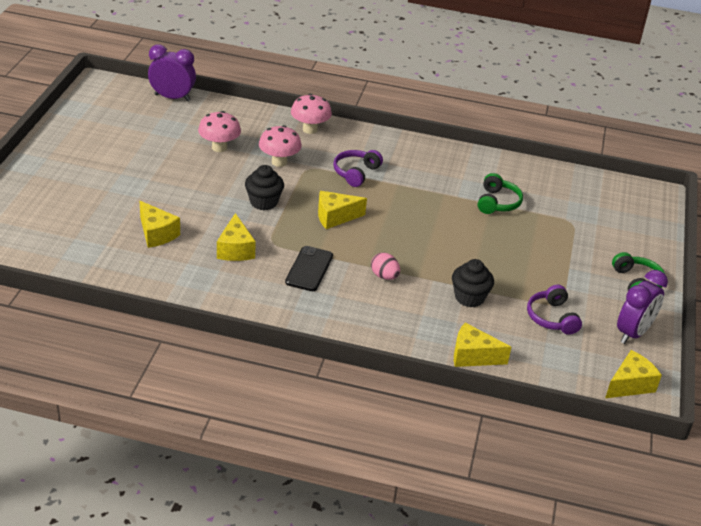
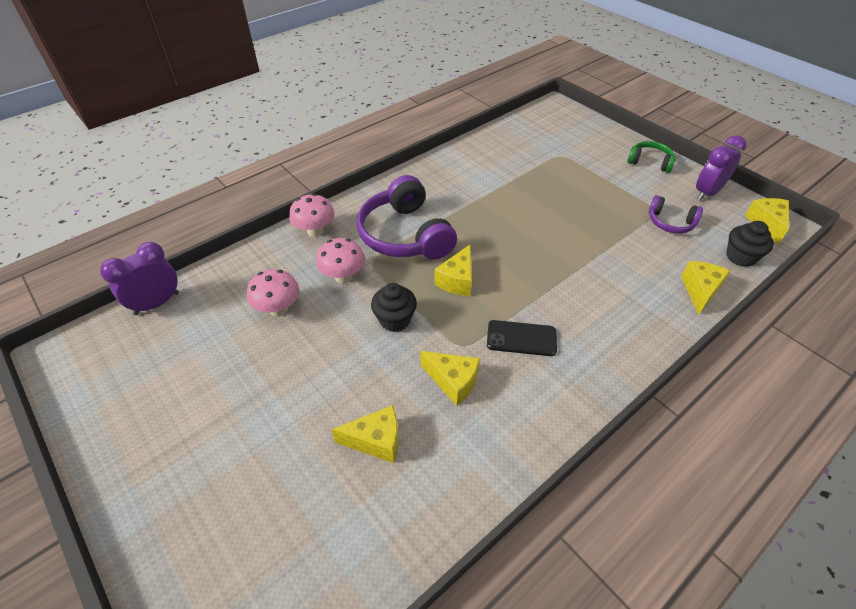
camera: 50 degrees left, 10 degrees up
black phone [285,246,333,291] -> black phone turned 45 degrees counterclockwise [487,320,557,356]
purple headphones [333,150,383,187] -> purple headphones [357,175,457,259], size x1.94
pink egg [371,253,400,280] -> none
black cupcake [452,259,494,308] -> black cupcake moved to [726,221,774,267]
yellow cheese [454,323,511,367] -> yellow cheese turned 150 degrees clockwise [681,261,730,315]
green headphones [478,173,523,214] -> none
purple clock [617,270,668,344] -> purple clock turned 120 degrees counterclockwise [696,135,746,201]

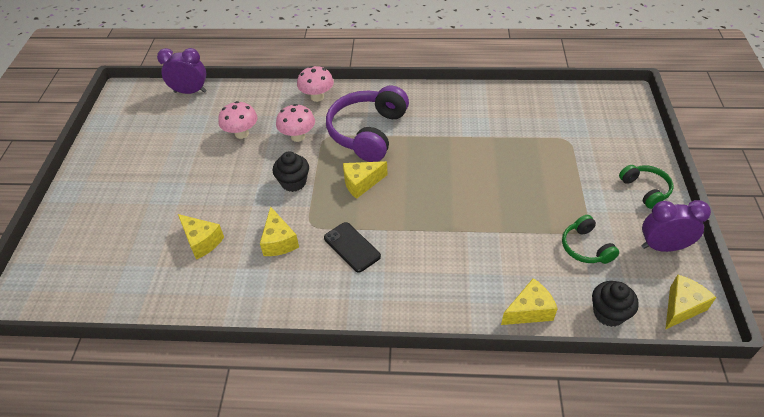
camera: 45 degrees right, 0 degrees up
purple headphones [649,195,703,234] -> green headphones [562,215,619,264]

